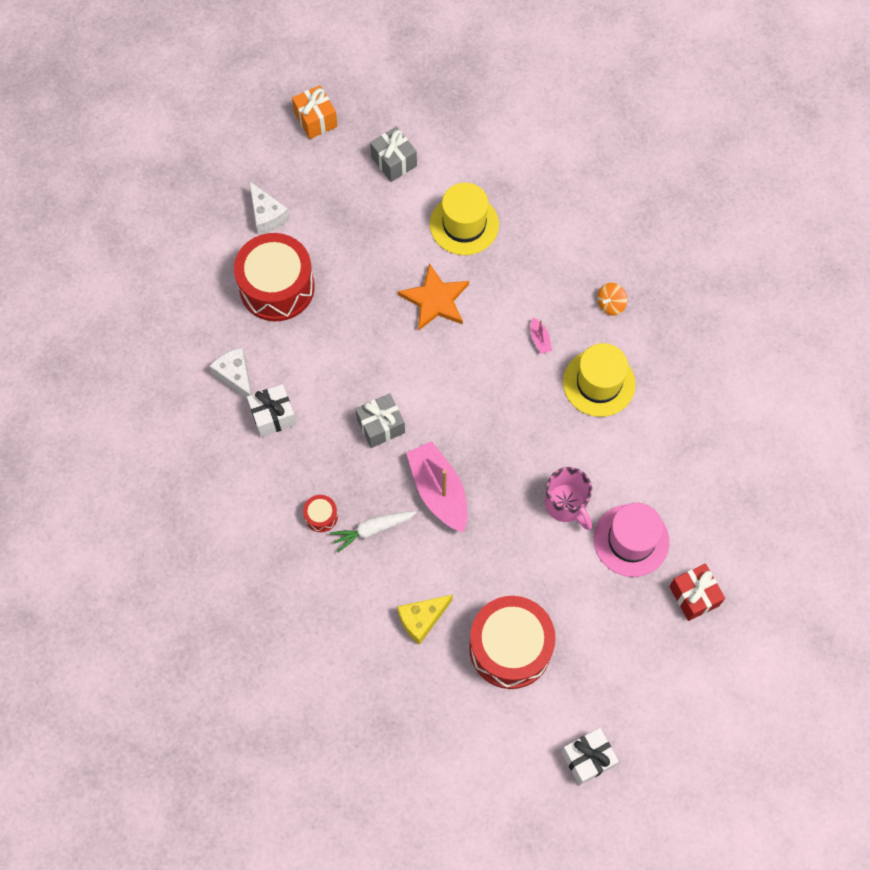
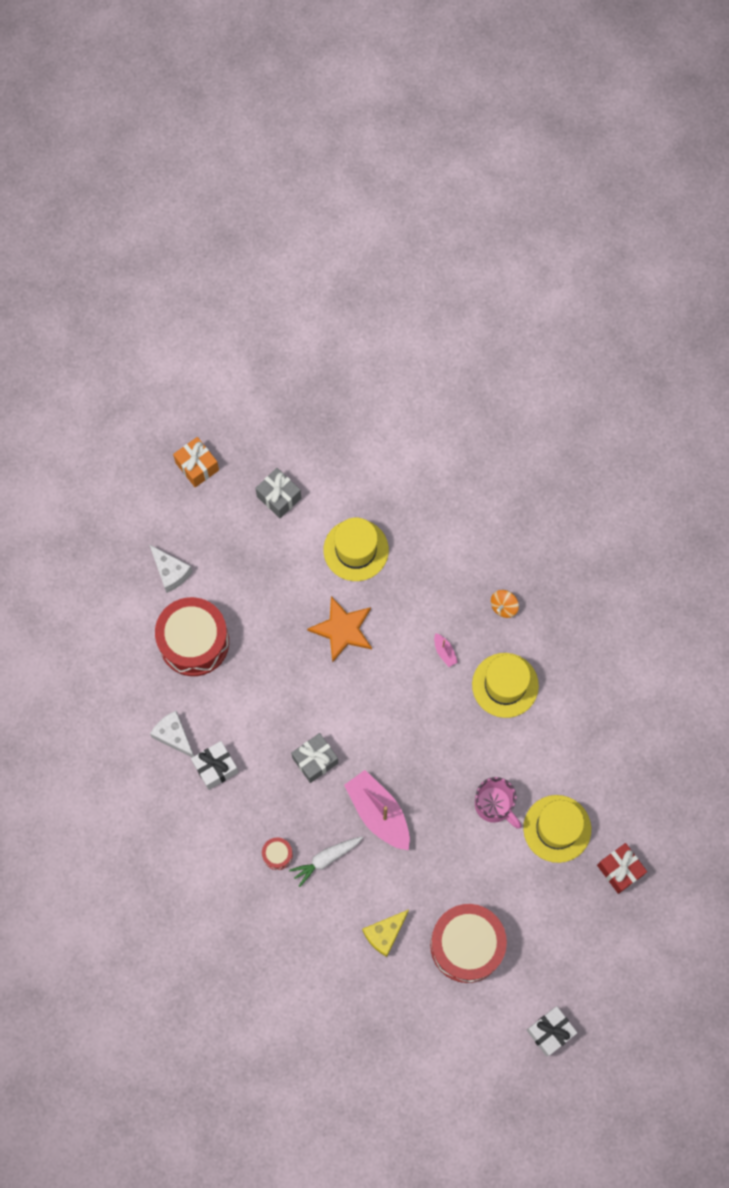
camera: 10 degrees left, 5 degrees up
pink hat [594,503,669,577] -> yellow hat [523,795,591,863]

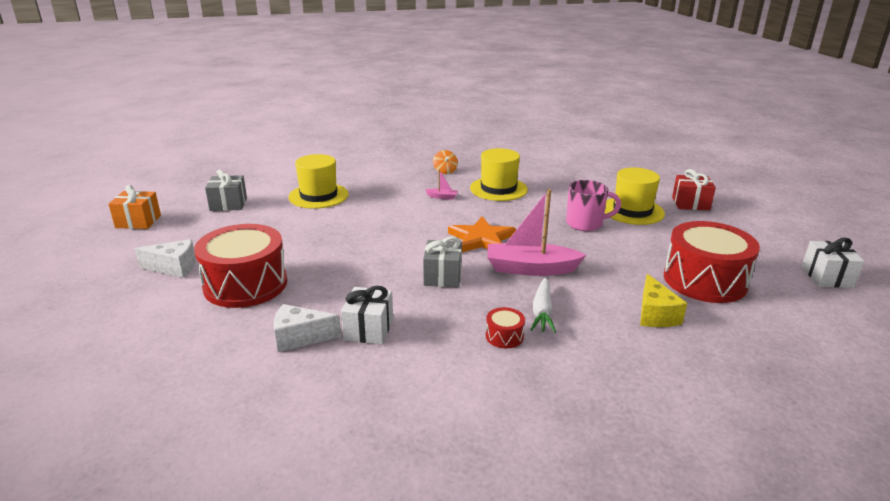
camera: 50 degrees left, 45 degrees down
orange star [307,596,372,663] -> orange star moved to [448,217,516,252]

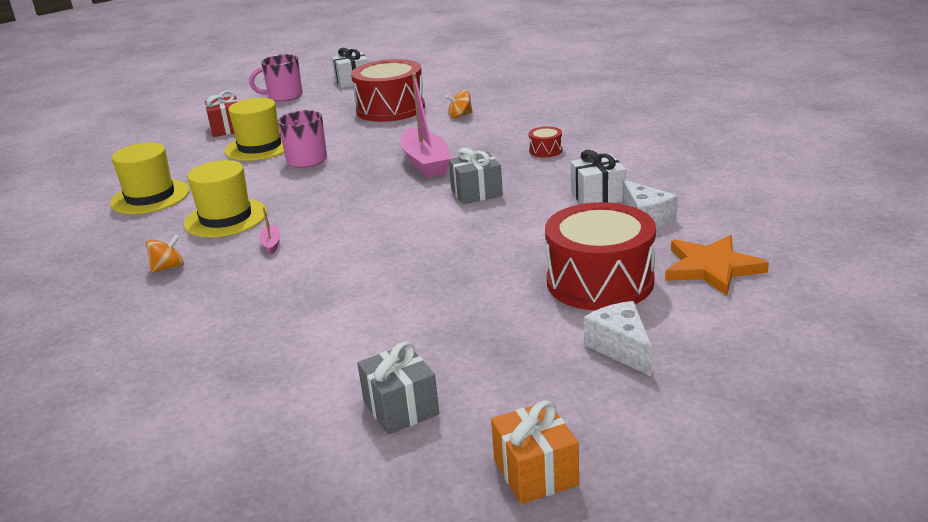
camera: 110 degrees left, 0 degrees up
yellow hat [288,154,349,209] -> yellow hat moved to [110,143,190,214]
orange star [448,217,516,252] -> orange star moved to [665,235,769,296]
white carrot [530,278,556,333] -> none
yellow cheese [640,274,687,327] -> orange spinning top [446,90,473,118]
none -> pink mug [249,54,303,102]

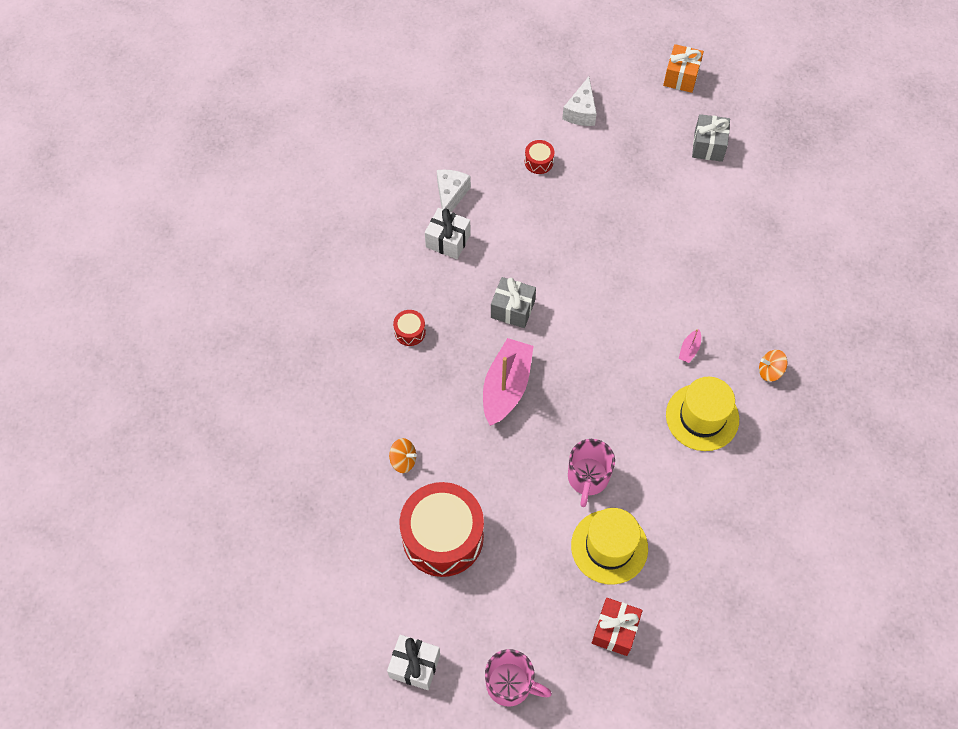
camera: 145 degrees left, 35 degrees up
yellow hat [110,143,190,214] -> none
red drum [545,202,656,310] -> red drum [525,140,555,174], size x0.42
orange star [665,235,769,296] -> none

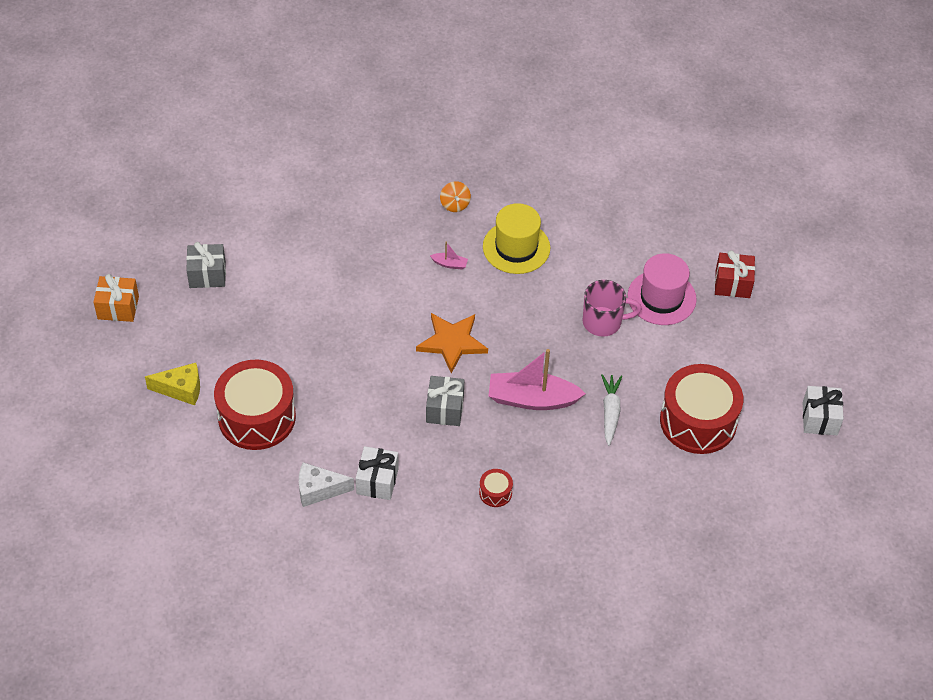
camera: 105 degrees left, 10 degrees down
orange spinning top [389,438,417,473] -> none
pink mug [485,649,552,706] -> none
red drum [525,140,555,174] -> red drum [214,360,296,450], size x2.41
white cheese [562,77,597,126] -> yellow cheese [145,363,200,406]
yellow hat [571,508,648,585] -> pink hat [627,253,697,325]
none -> orange star [416,313,488,374]
none -> white carrot [601,374,622,446]

